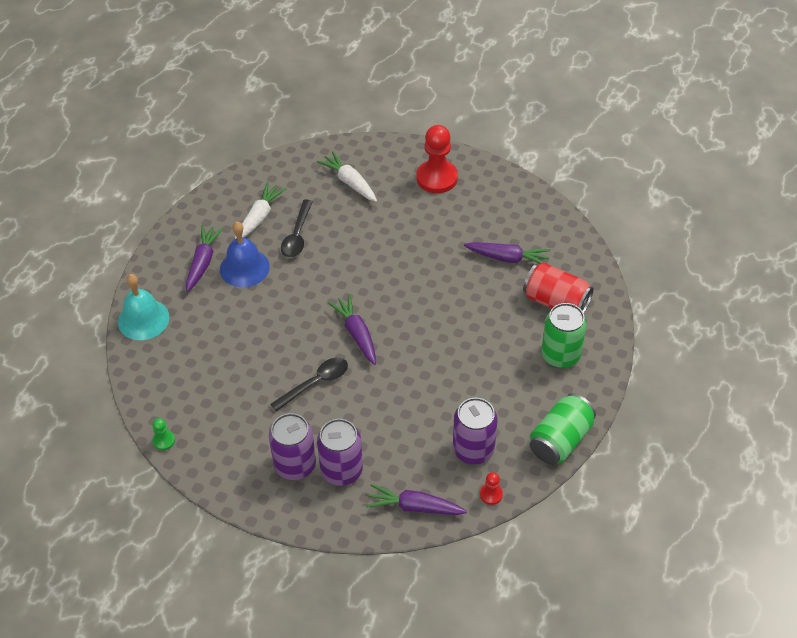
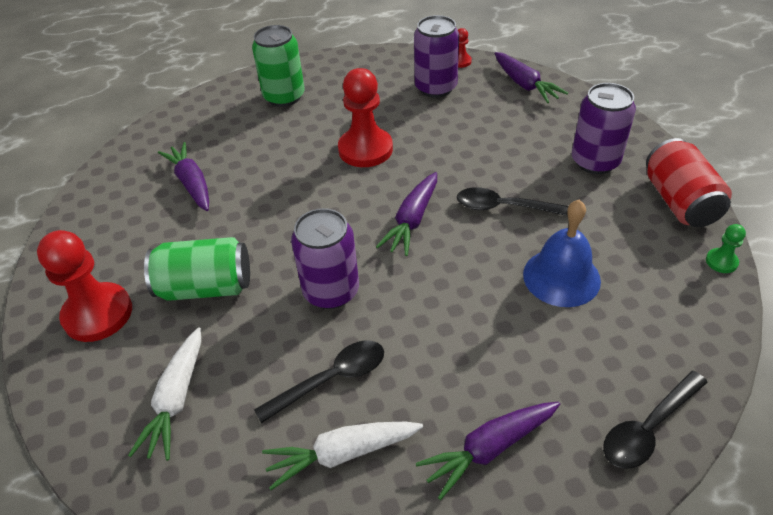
camera: 130 degrees left, 5 degrees down
turquoise bell [118,274,169,340] -> black spoon [603,371,708,469]
blue bell [220,222,270,287] -> blue bell moved to [523,200,601,307]
purple can [317,419,363,486] -> purple can moved to [291,208,359,309]
red can [523,262,594,313] -> red can moved to [646,138,732,227]
green can [530,393,596,465] -> green can moved to [144,237,250,301]
none -> red pawn [338,68,393,167]

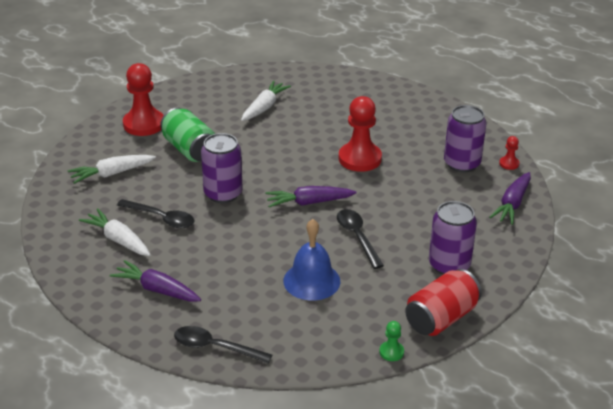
camera: 55 degrees right, 10 degrees down
purple carrot [158,142,209,211] -> white carrot [241,81,291,121]
green can [252,25,305,107] -> none

